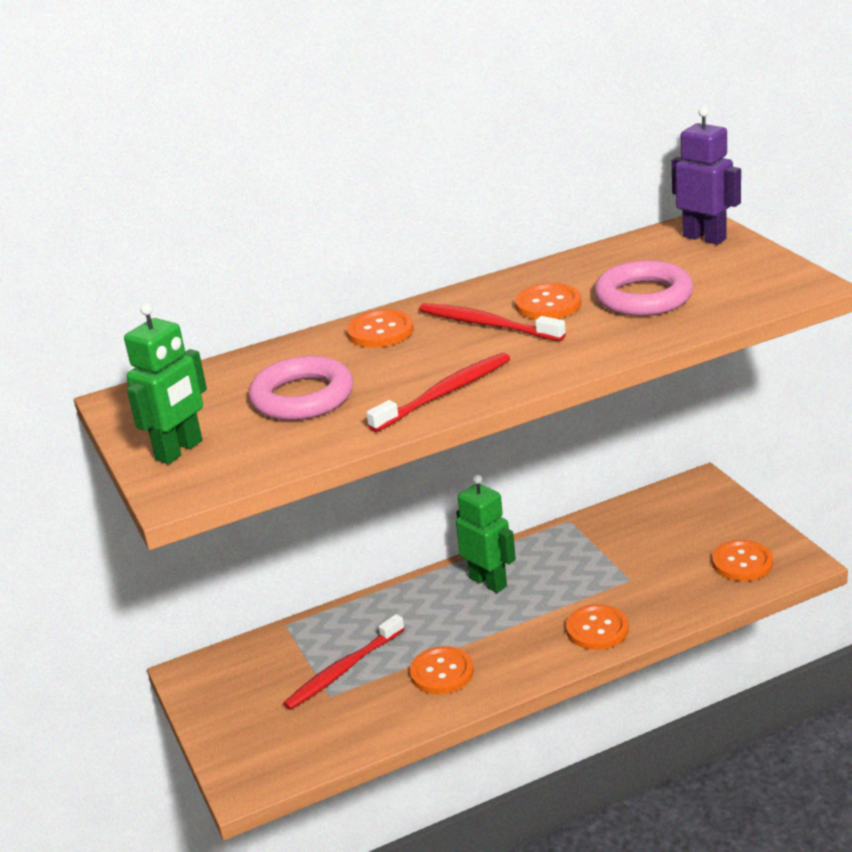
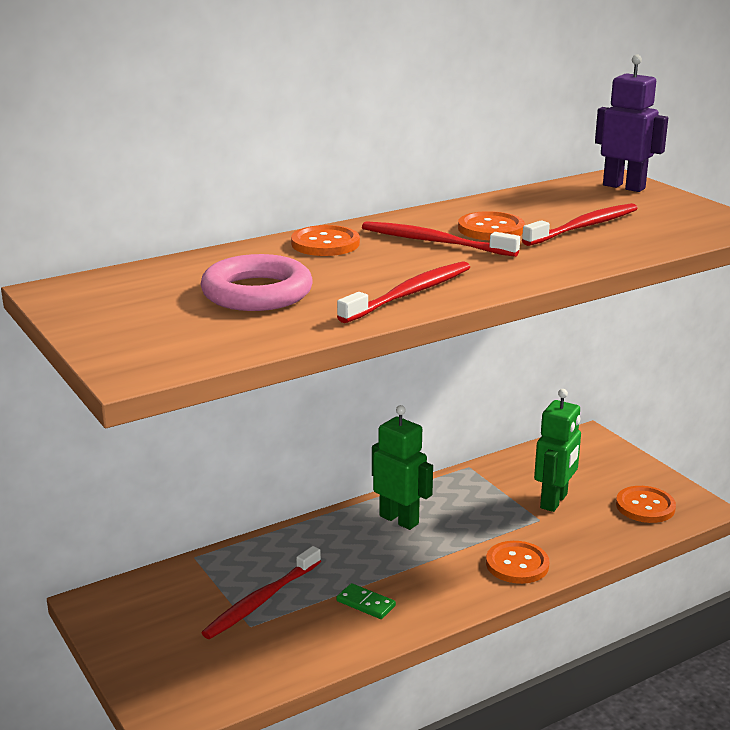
camera: 10 degrees left, 5 degrees down
green robot [124,303,207,464] -> green robot moved to [534,389,581,512]
orange button [410,646,474,694] -> green domino [336,583,396,619]
pink ring [594,260,693,316] -> red toothbrush [522,203,638,246]

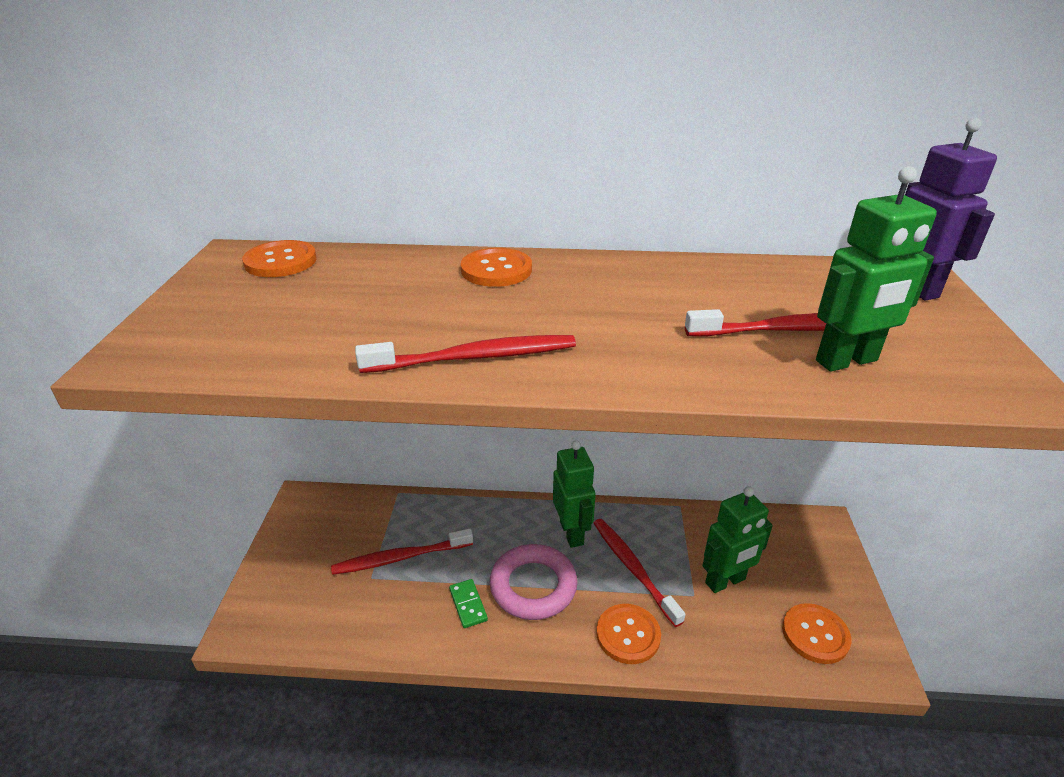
camera: 35 degrees right, 10 degrees up
pink ring [200,254,313,311] -> pink ring moved to [490,544,578,620]
red toothbrush [362,221,520,257] -> red toothbrush moved to [594,519,686,627]
orange button [458,211,525,240] -> orange button moved to [242,240,317,277]
none -> green robot [816,166,937,372]

